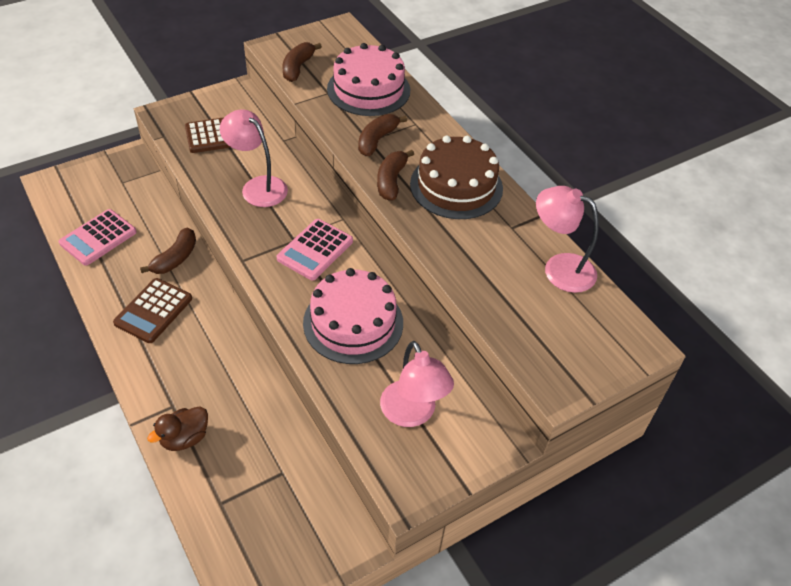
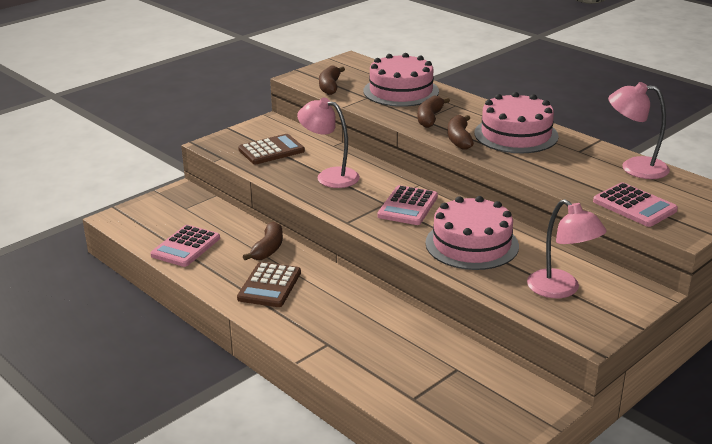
camera: 10 degrees left, 20 degrees down
brown duck [147,406,208,451] -> none
brown cake [410,135,503,219] -> pink cake [475,92,559,153]
none -> pink calculator [593,182,678,227]

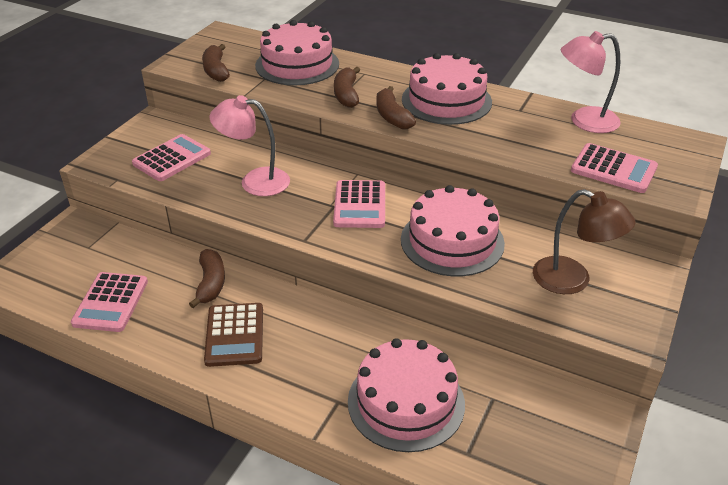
camera: 20 degrees left, 10 degrees up
brown calculator [238,134,305,164] -> pink calculator [132,134,211,181]
pink lamp [527,199,607,298] -> brown lamp [533,189,635,294]
none -> pink cake [348,338,465,452]

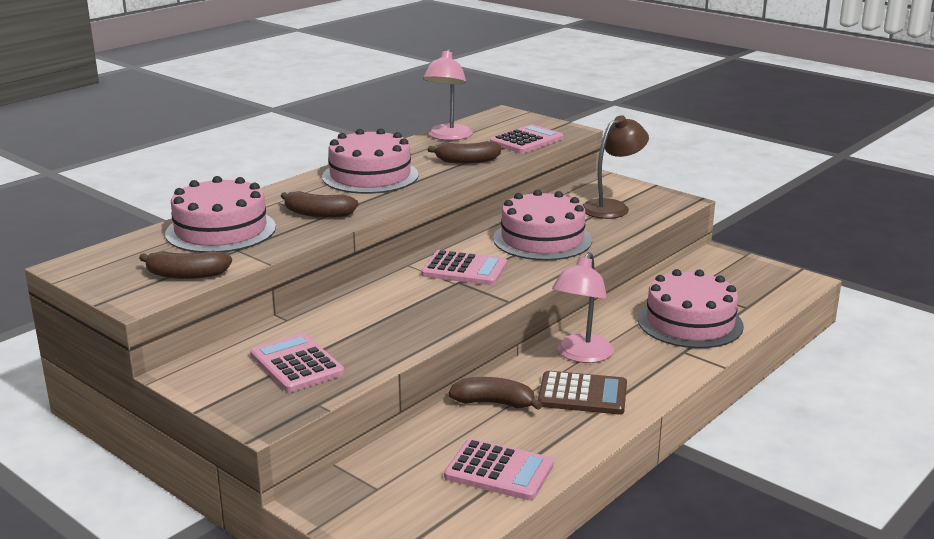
camera: 75 degrees left, 15 degrees down
pink lamp [210,95,290,196] -> pink lamp moved to [552,252,614,363]
brown banana [376,86,416,129] -> brown banana moved to [428,141,501,164]

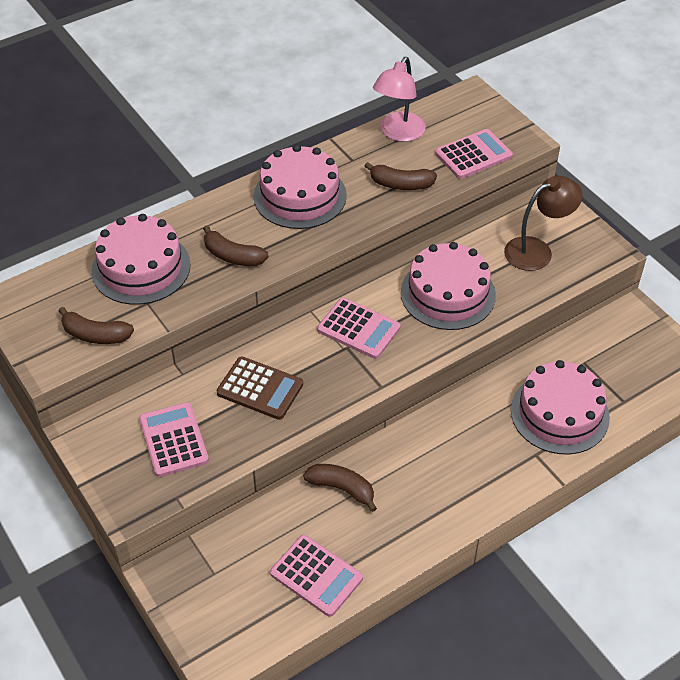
camera: 15 degrees right, 25 degrees up
brown calculator [538,371,627,414] -> brown calculator moved to [217,357,303,420]
pink lamp [552,252,614,363] -> none

